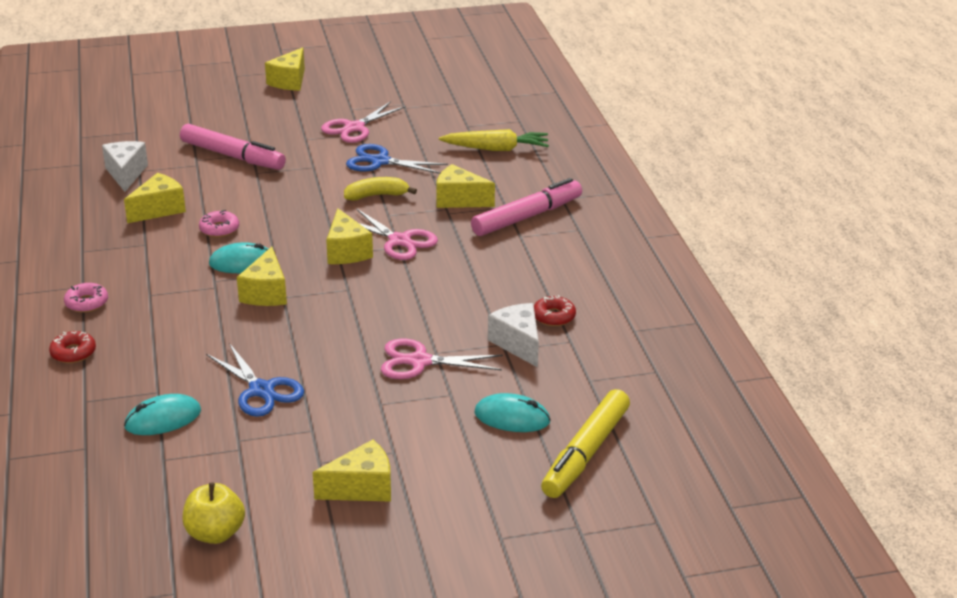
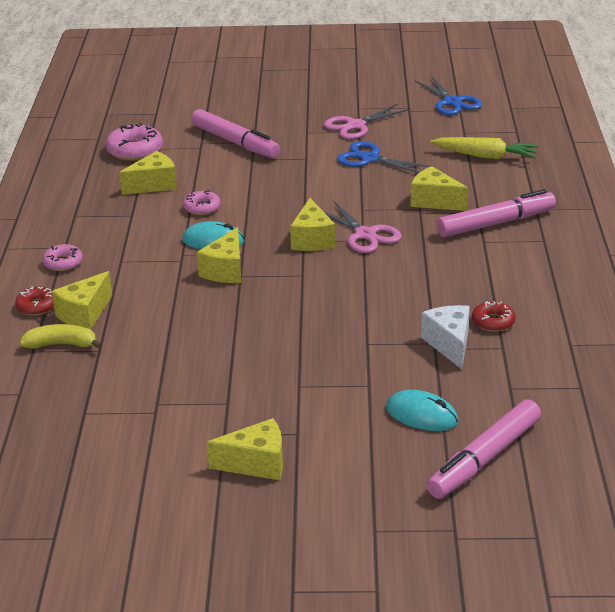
camera: 15 degrees right, 0 degrees up
white cheese [102,141,148,192] -> pink donut [105,123,163,161]
turquoise mouse [124,394,201,435] -> none
yellow apple [183,482,245,544] -> none
blue scissors [206,343,304,417] -> blue scissors moved to [415,75,482,115]
yellow cheese [265,47,305,91] -> yellow cheese moved to [52,271,112,329]
yellow banana [344,177,417,200] -> yellow banana moved to [19,324,102,349]
pink scissors [381,338,503,379] -> none
yellow marker [541,389,630,498] -> pink marker [427,399,541,499]

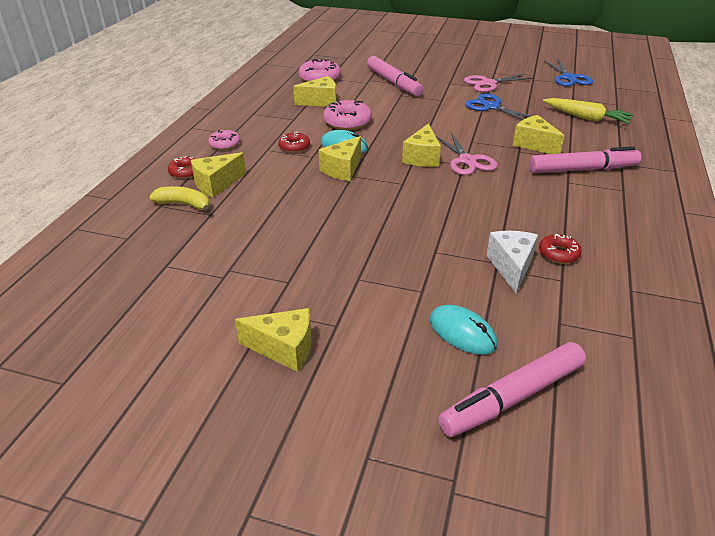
camera: 15 degrees right, 5 degrees up
pink donut [183,190,221,215] -> pink donut [323,100,372,130], size x1.64
none -> red donut [278,132,310,153]

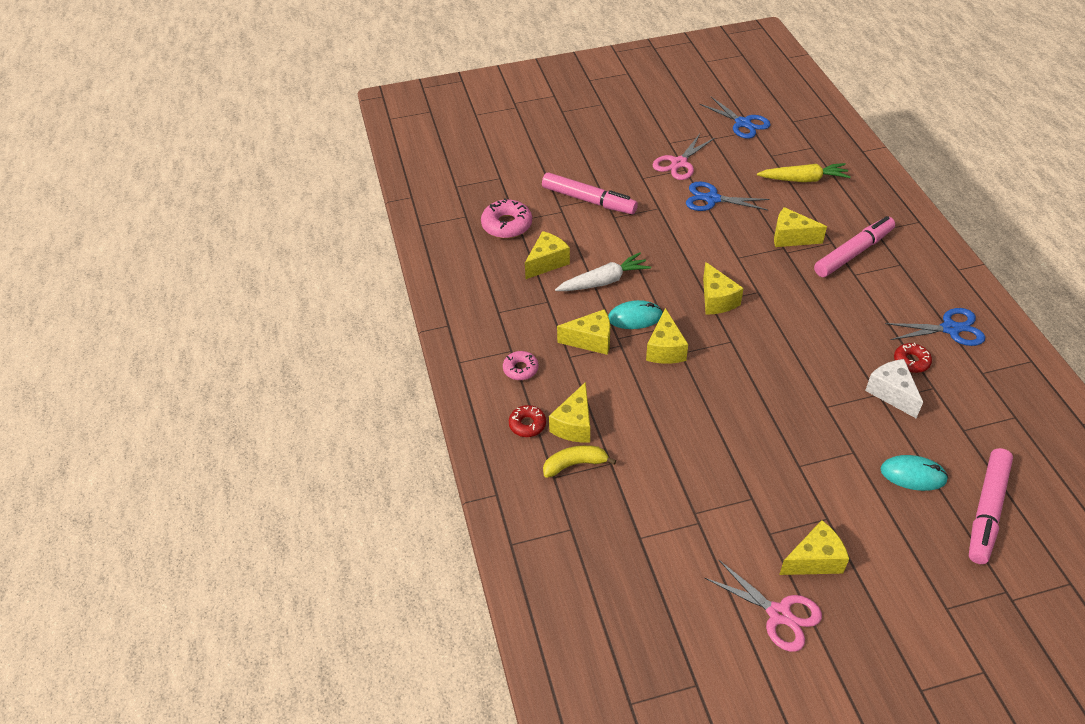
camera: 30 degrees left, 10 degrees up
red donut [278,132,310,153] -> yellow cheese [557,309,610,355]
pink donut [323,100,372,130] -> white carrot [555,252,651,291]
pink scissors [436,131,497,175] -> pink scissors moved to [705,559,822,652]
none -> blue scissors [885,308,985,346]

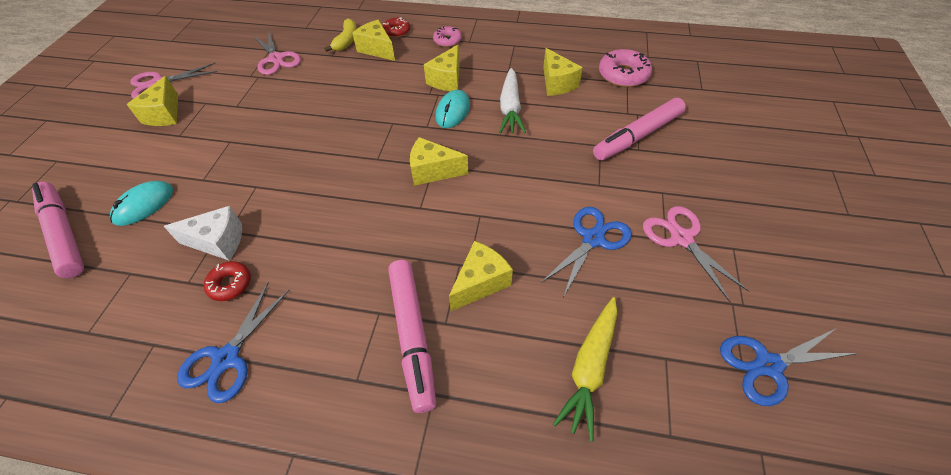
camera: 115 degrees right, 5 degrees up
yellow cheese [646,308,688,364] -> none
none -> pink scissors [253,32,301,75]

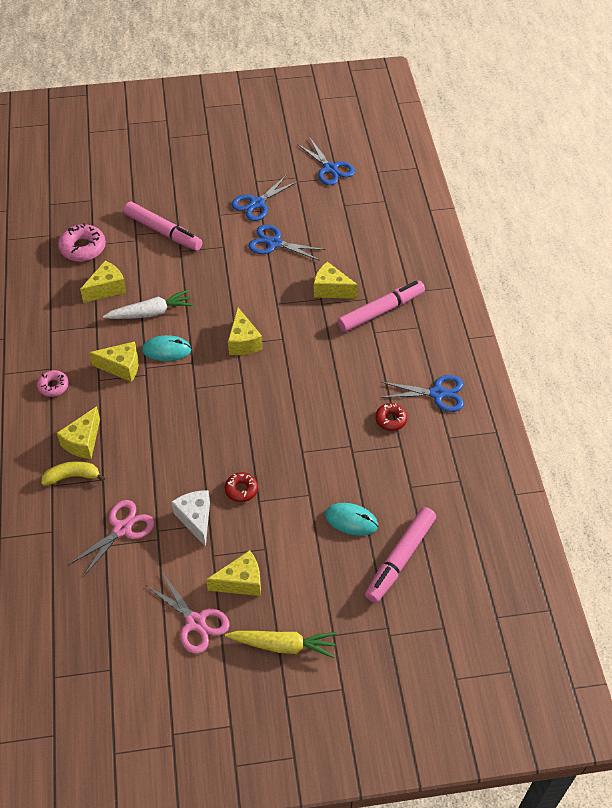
camera: 110 degrees left, 0 degrees up
white cheese [164,206,242,260] -> white cheese moved to [172,490,210,547]
red donut [383,17,410,38] -> red donut moved to [225,472,258,502]
yellow carrot [553,297,617,442] -> yellow carrot moved to [225,631,336,658]
pink scissors [643,206,750,302] -> blue scissors [231,175,298,221]

